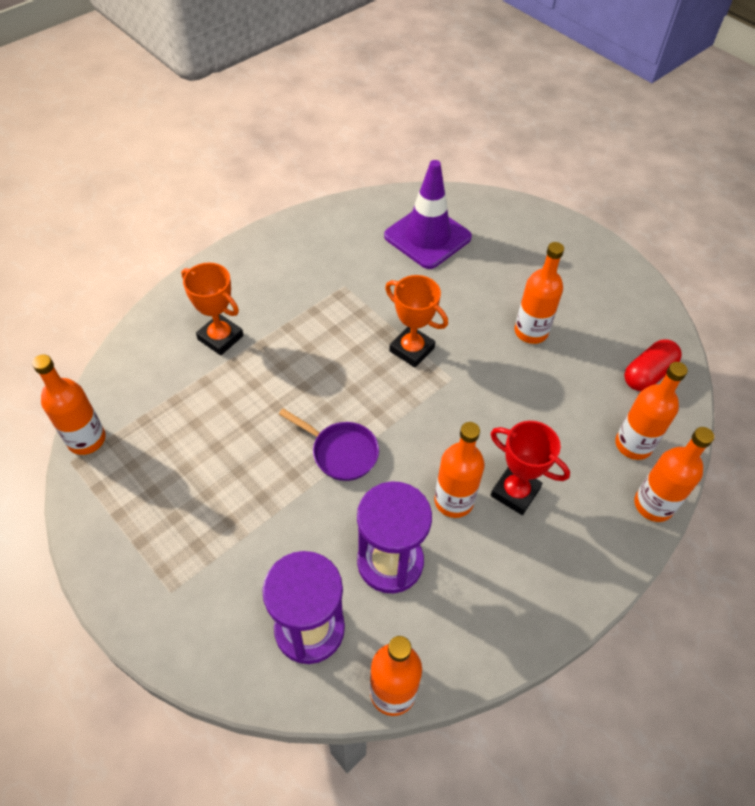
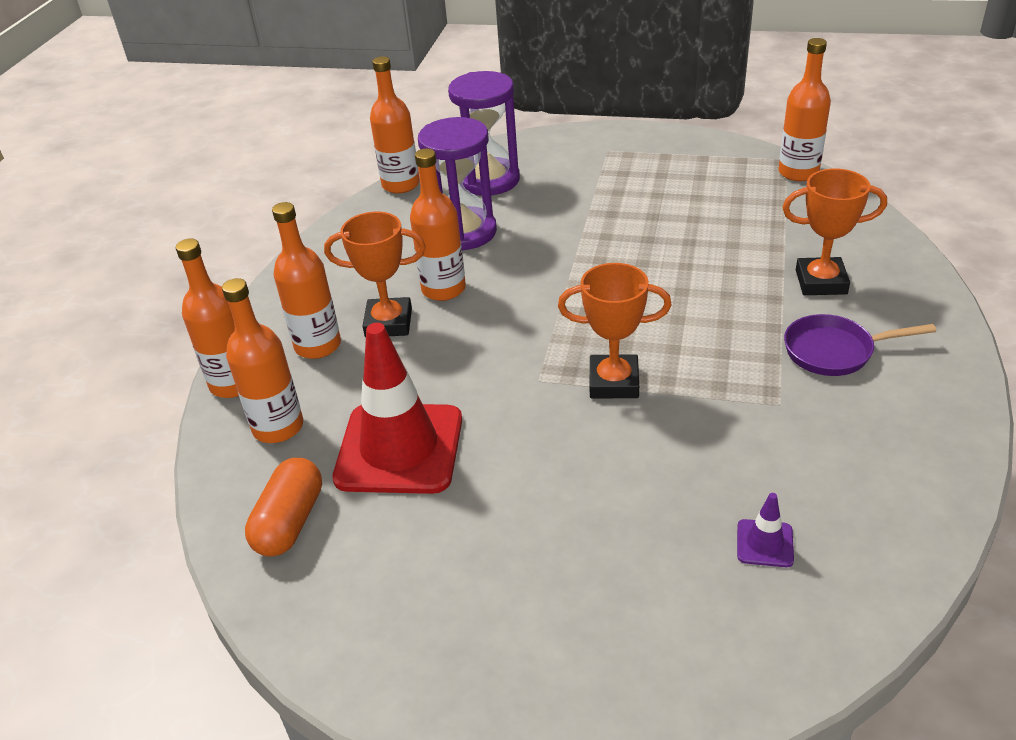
camera: 150 degrees right, 15 degrees down
purple pan [279,408,379,481] -> purple pan moved to [784,314,936,376]
purple traffic cone [384,160,472,269] -> purple traffic cone [737,493,794,567], size x0.41
red trophy [490,421,570,515] -> orange trophy [324,212,426,337]
orange bottle [515,242,564,344] -> orange bottle moved to [272,202,341,359]
red capsule [624,339,682,391] -> orange capsule [245,458,322,557]
none -> red traffic cone [332,323,462,494]

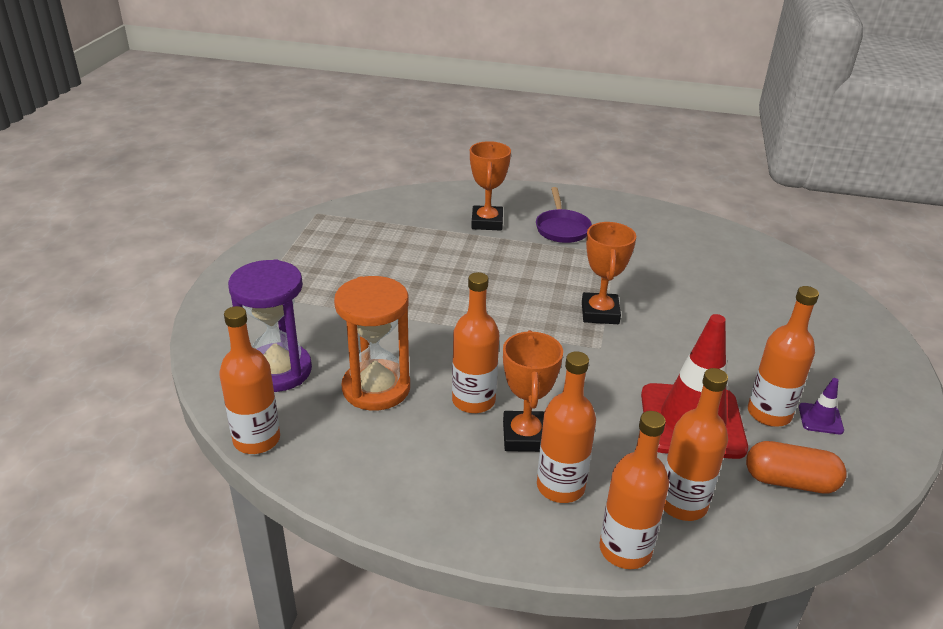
camera: 95 degrees left, 5 degrees down
purple hourglass [418,117,497,251] -> orange hourglass [334,276,410,411]
purple traffic cone [737,493,794,567] -> purple traffic cone moved to [799,378,844,434]
orange bottle [778,38,831,181] -> orange bottle moved to [748,286,819,427]

